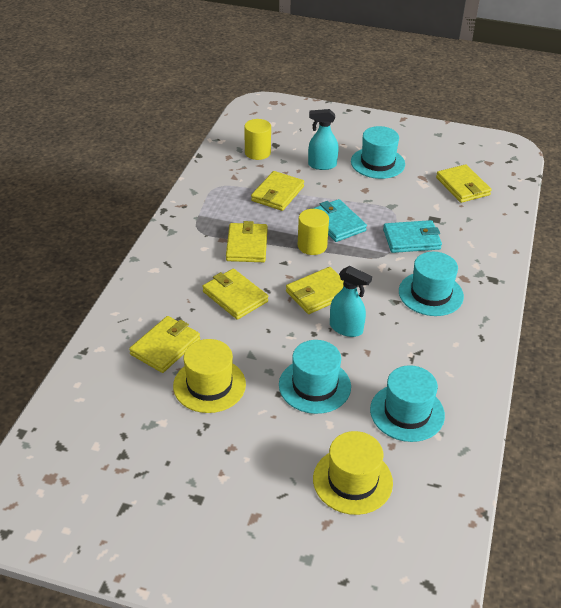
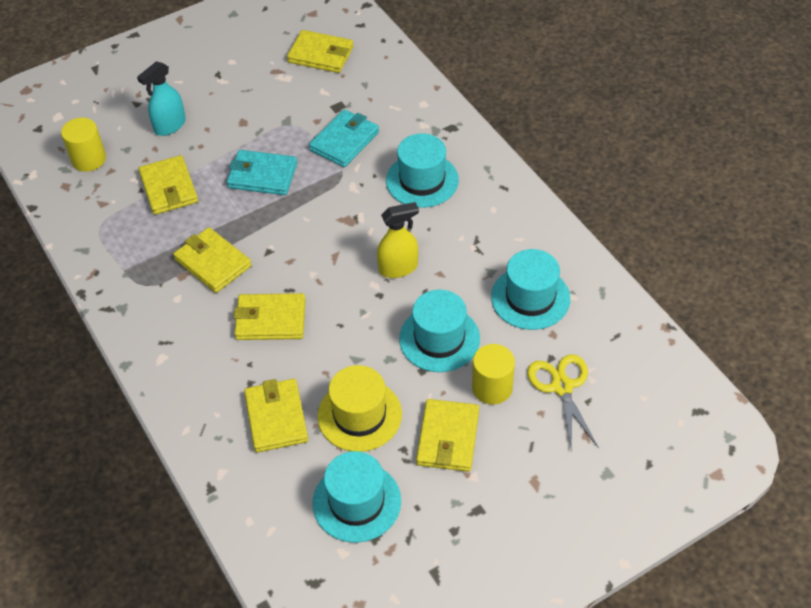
camera: 45 degrees left, 10 degrees up
yellow wallet [286,267,344,314] -> yellow wallet moved to [416,399,479,472]
yellow cylinder [298,209,329,255] -> yellow cylinder moved to [472,344,515,405]
yellow hat [313,431,393,515] -> yellow scissors [527,354,598,452]
turquoise spray bottle [330,266,372,337] -> yellow spray bottle [377,202,419,278]
turquoise hat [351,126,405,179] -> turquoise hat moved to [312,451,401,543]

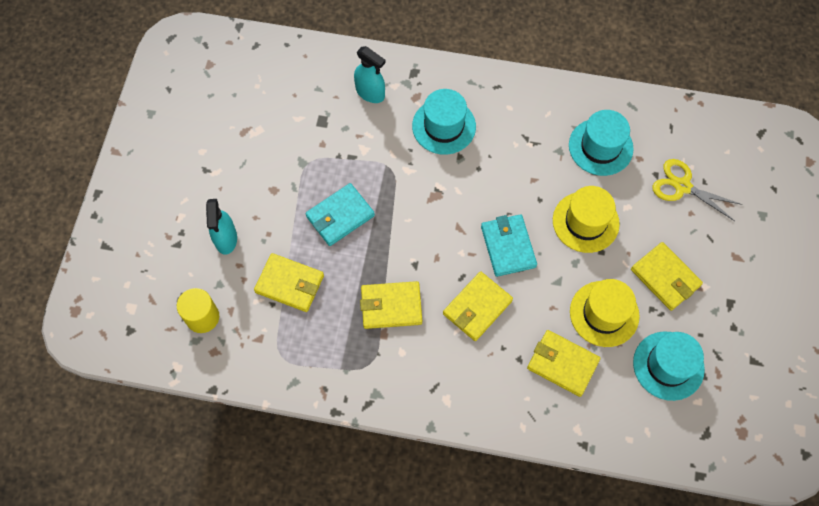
camera: 50 degrees left, 15 degrees up
yellow wallet [287,30,354,73] -> none
turquoise wallet [309,109,379,167] -> turquoise wallet moved to [481,214,537,277]
yellow spray bottle [377,202,419,278] -> none
turquoise hat [399,290,480,372] -> yellow hat [553,186,620,253]
yellow cylinder [472,344,515,405] -> none
none -> turquoise spray bottle [354,46,386,103]

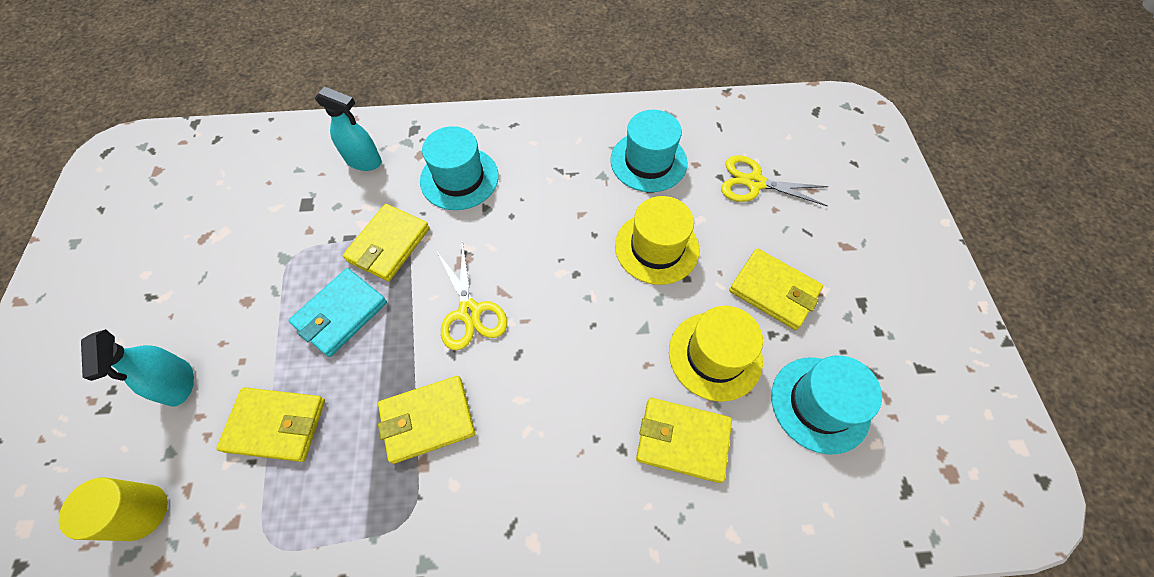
camera: 15 degrees left, 5 degrees down
yellow wallet [443,271,513,341] -> yellow wallet moved to [343,204,430,282]
turquoise wallet [481,214,537,277] -> none
none -> yellow scissors [438,243,507,350]

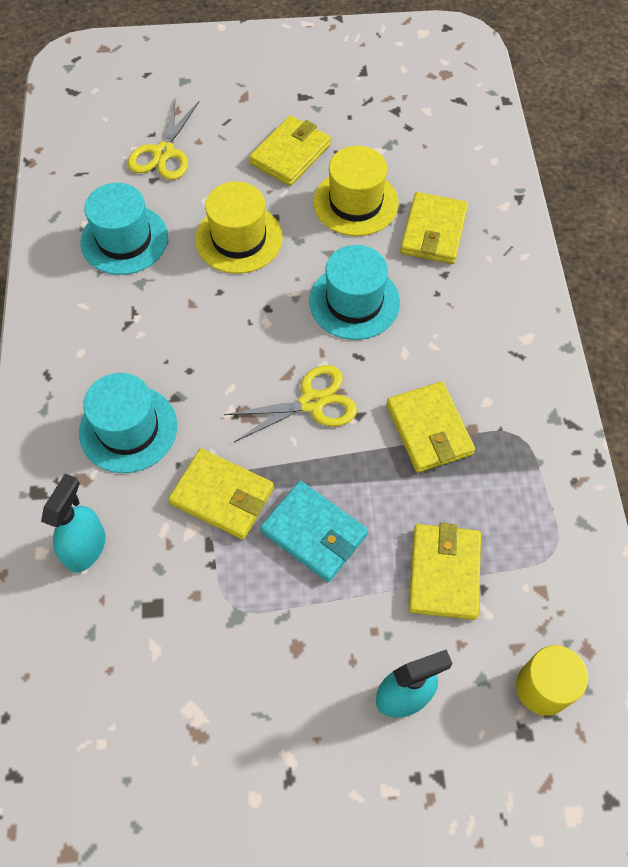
camera: 90 degrees left, 0 degrees up
turquoise hat [771,355,882,454] -> turquoise hat moved to [309,245,400,340]

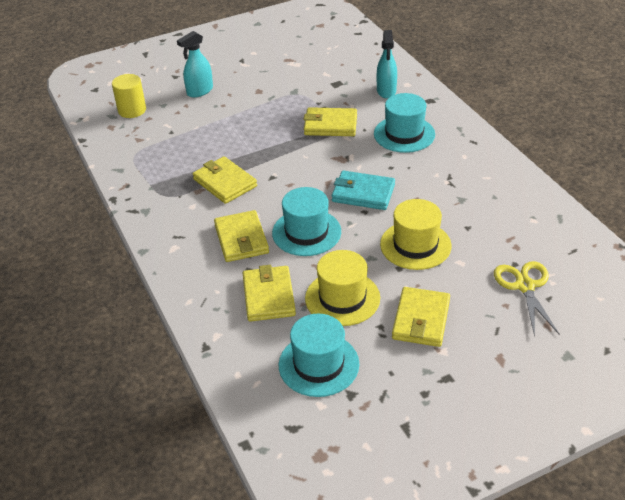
camera: 160 degrees right, 20 degrees down
turquoise hat [80,183,168,275] -> turquoise hat moved to [279,314,359,397]
yellow scissors [224,365,357,442] -> none
turquoise wallet [260,481,368,582] -> turquoise wallet moved to [332,171,395,210]
yellow wallet [409,523,481,620] -> yellow wallet moved to [214,210,269,262]

